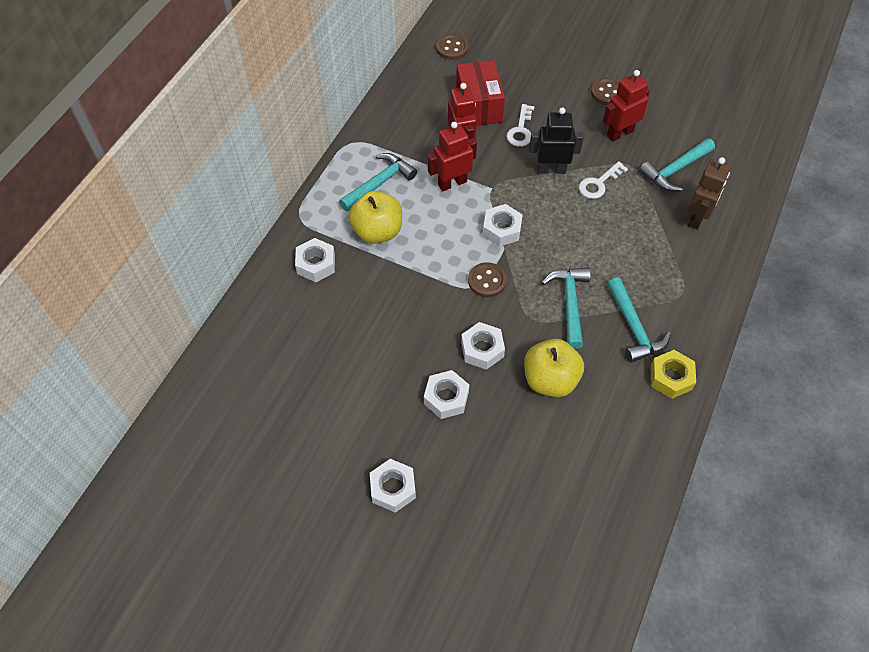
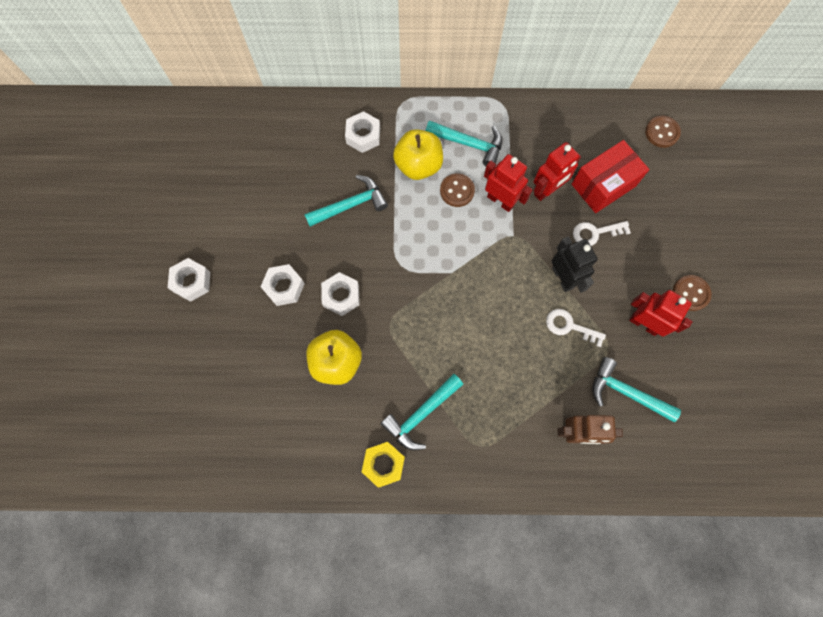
camera: 65 degrees right, 15 degrees up
brown button [468,262,507,297] -> brown button moved to [440,173,475,207]
white nut [483,204,523,247] -> none
turquoise hammer [541,268,591,349] -> turquoise hammer moved to [304,175,388,227]

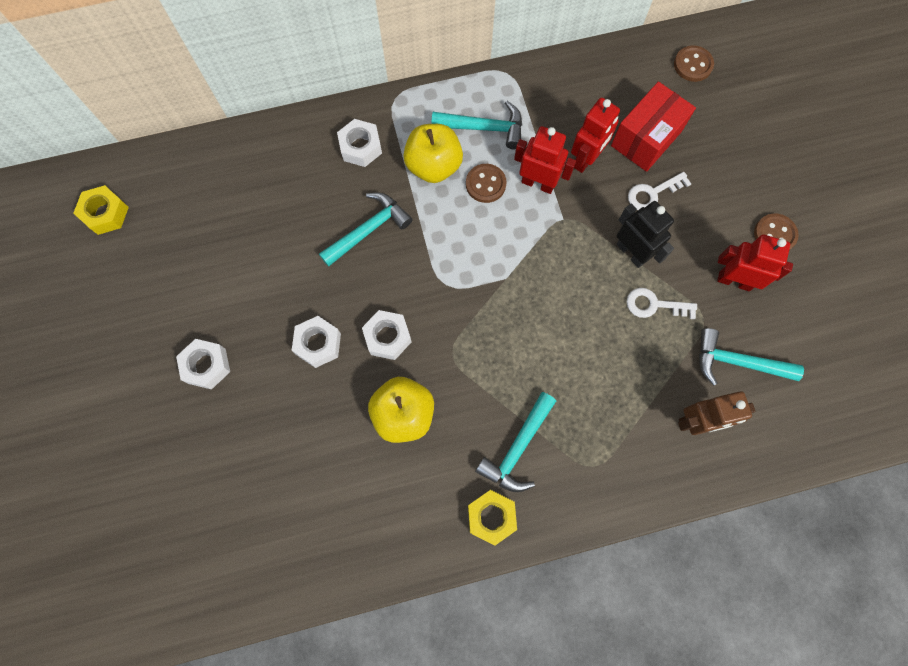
camera: 15 degrees left, 0 degrees up
none -> yellow nut [74,185,129,235]

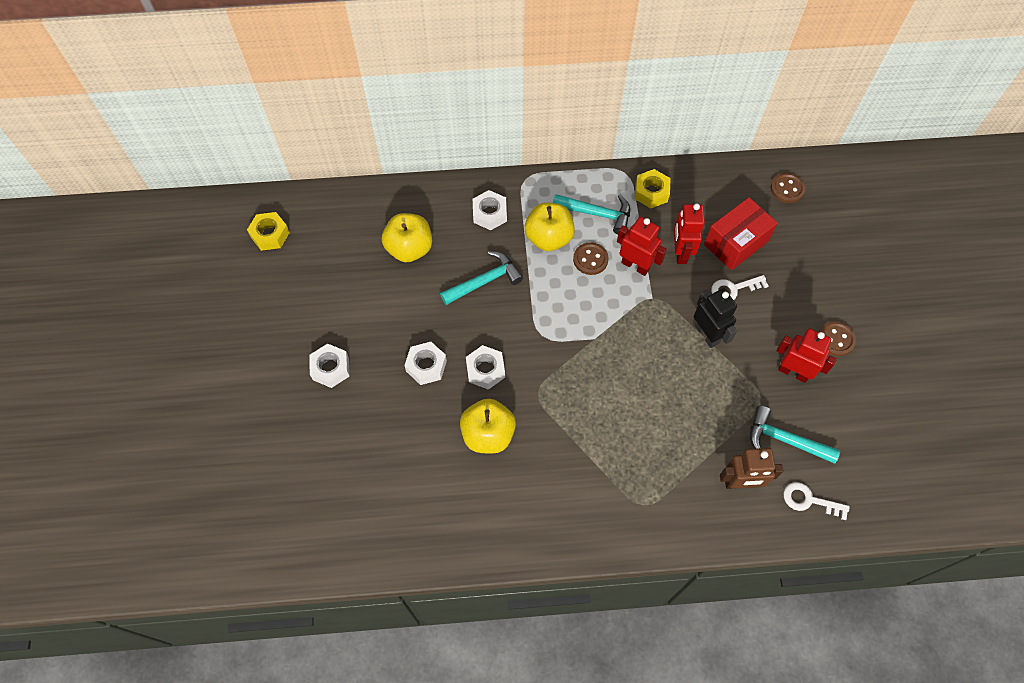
camera: 10 degrees right, 10 degrees down
yellow nut [468,490,517,546] -> yellow nut moved to [635,169,671,208]
turquoise hammer [475,392,556,492] -> none
red robot [571,98,620,173] -> red robot turned 135 degrees clockwise [674,204,705,264]
white key [627,288,697,319] -> white key moved to [784,482,850,520]
none -> yellow apple [382,213,432,262]

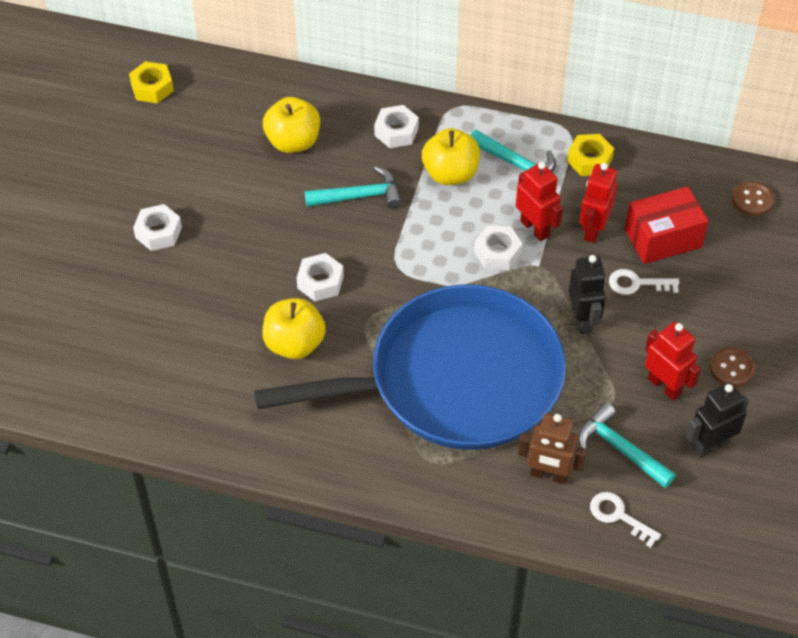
camera: 20 degrees right, 10 degrees down
white nut [404,342,447,385] -> white nut moved to [474,226,523,270]
brown button [573,242,609,275] -> none
none -> blue pan [254,284,566,450]
none -> black robot [686,383,749,458]

